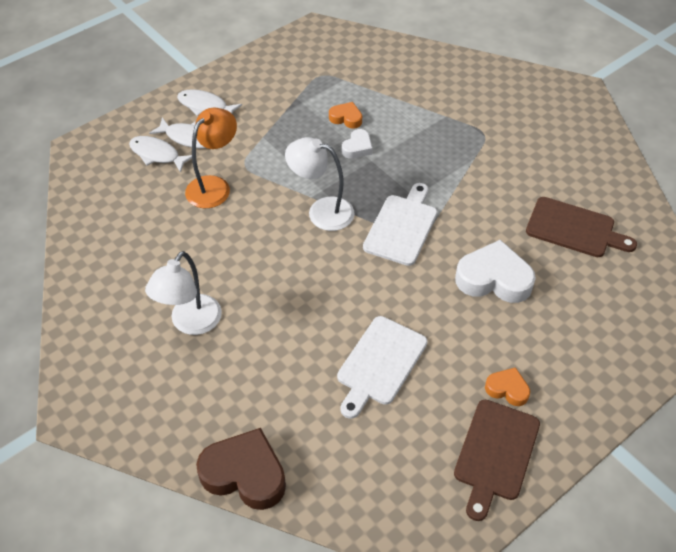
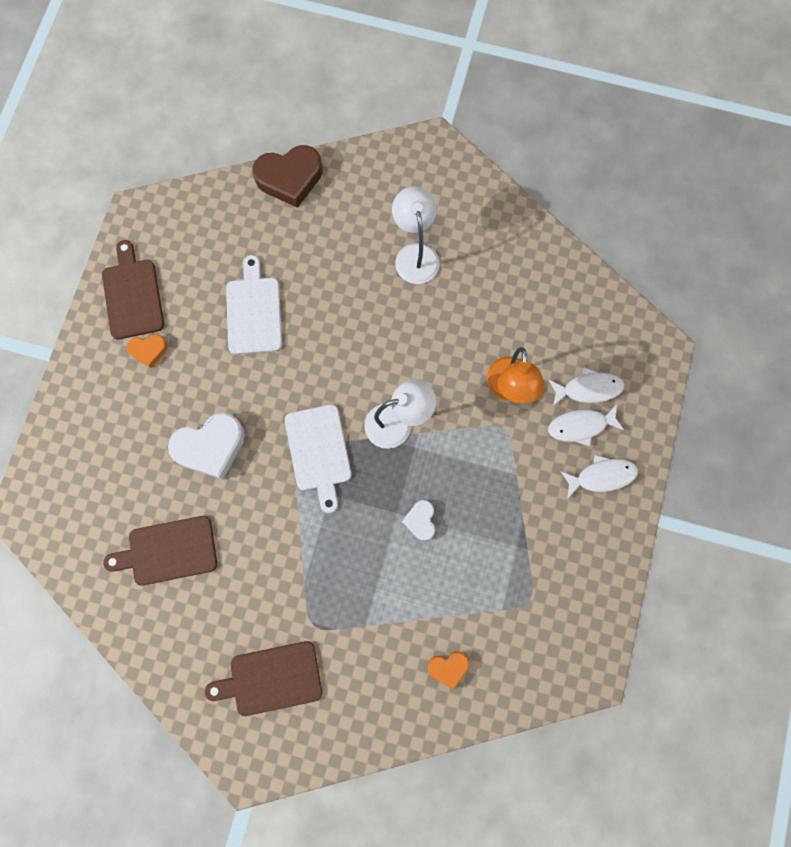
camera: 145 degrees right, 25 degrees up
orange heart [329,102,362,129] -> orange heart moved to [428,652,469,689]
none -> brown cutting board [205,641,322,716]

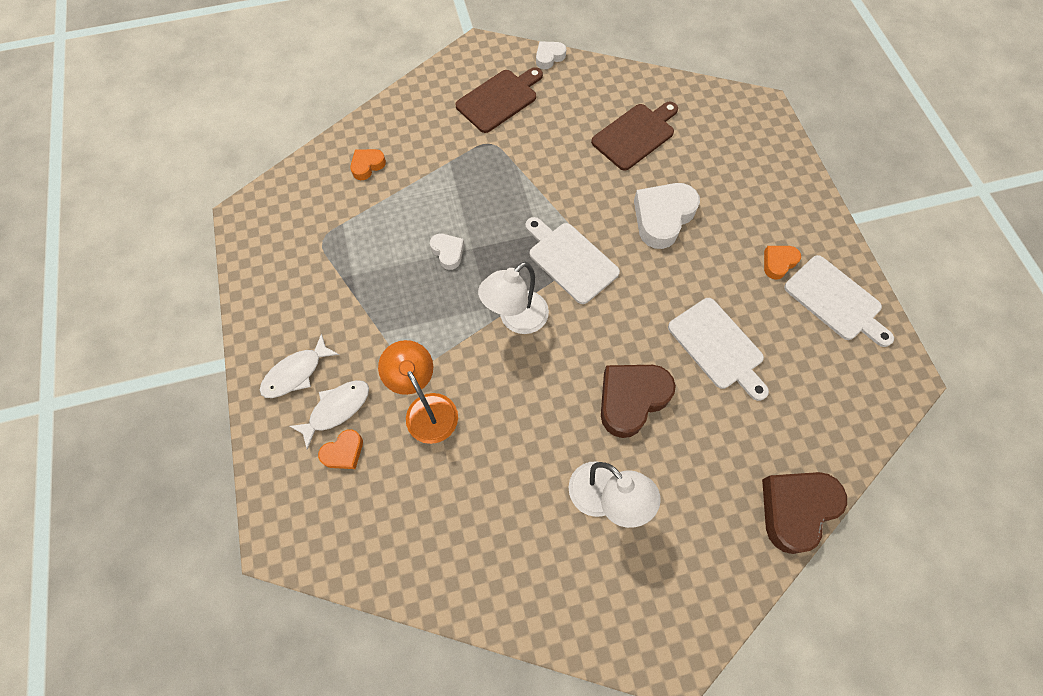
camera: 150 degrees right, 10 degrees down
brown cutting board [102,240,164,339] -> white cutting board [784,255,894,347]
white fish [549,367,625,406] -> orange heart [318,429,363,469]
none -> white heart [536,41,566,69]
none -> brown heart [601,365,676,438]

